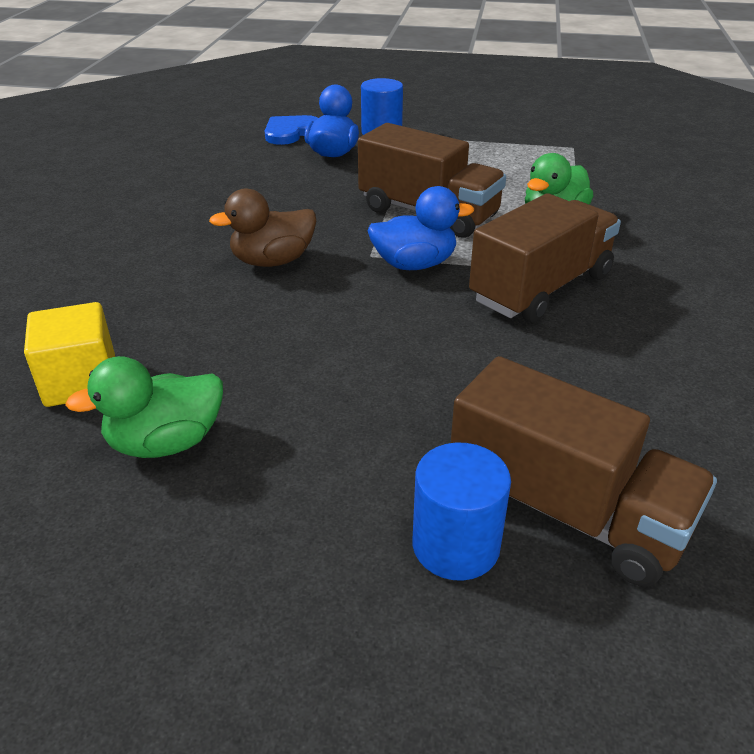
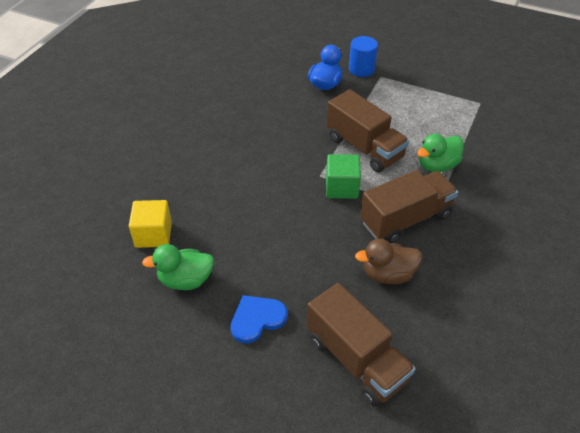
camera: 15 degrees right, 10 degrees up
brown duck [209,189,316,267] -> brown duck moved to [355,239,422,284]
blue heart [265,115,318,145] -> blue heart moved to [231,295,287,343]
blue duck [367,186,474,270] -> green cube [326,154,361,199]
blue cylinder [413,442,511,581] -> none

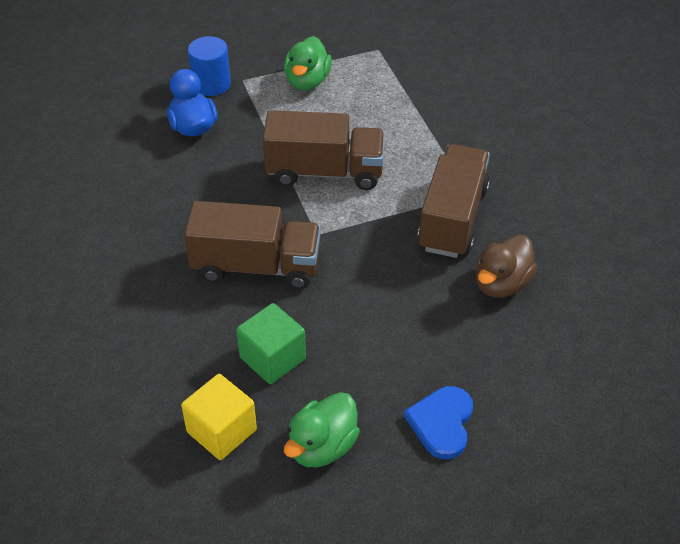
camera: 45 degrees left, 0 degrees up
brown truck [307,283,416,406] -> brown truck moved to [184,201,321,289]
green cube [326,154,361,199] -> green cube moved to [236,303,306,384]
green duck [417,134,464,172] -> green duck moved to [284,36,332,90]

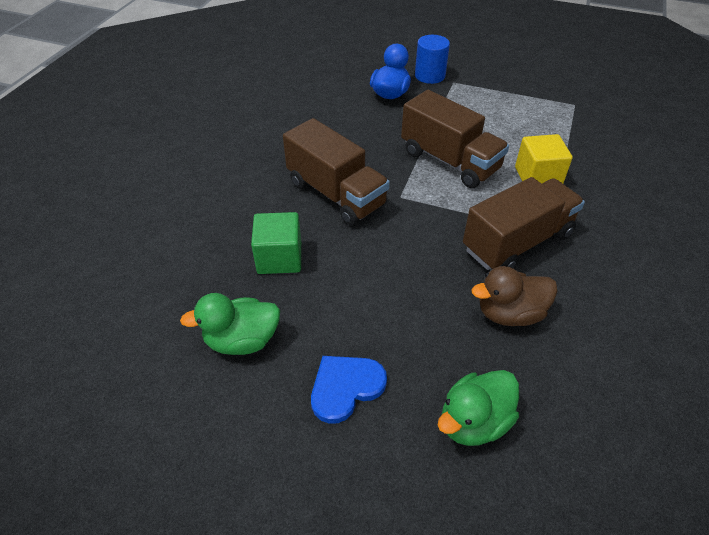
camera: 40 degrees right, 0 degrees up
yellow cube [181,374,257,460] -> yellow cube moved to [515,134,573,184]
green duck [284,36,332,90] -> green duck moved to [438,370,519,446]

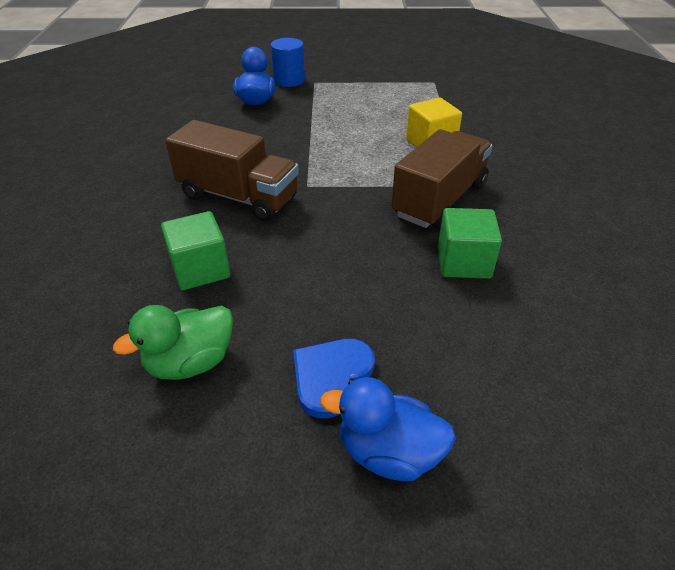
camera: 20 degrees left, 5 degrees down
brown truck [401,90,509,188] -> none
green duck [438,370,519,446] -> none
brown duck [472,266,558,326] -> green cube [438,208,502,279]
none -> blue duck [320,377,456,481]

